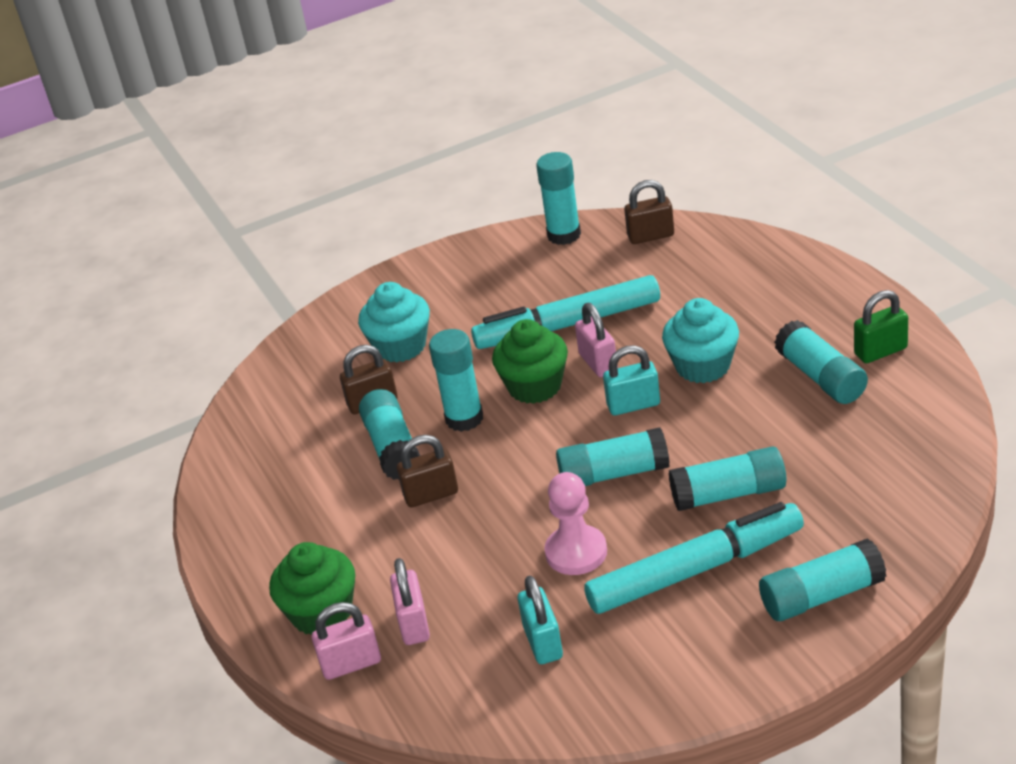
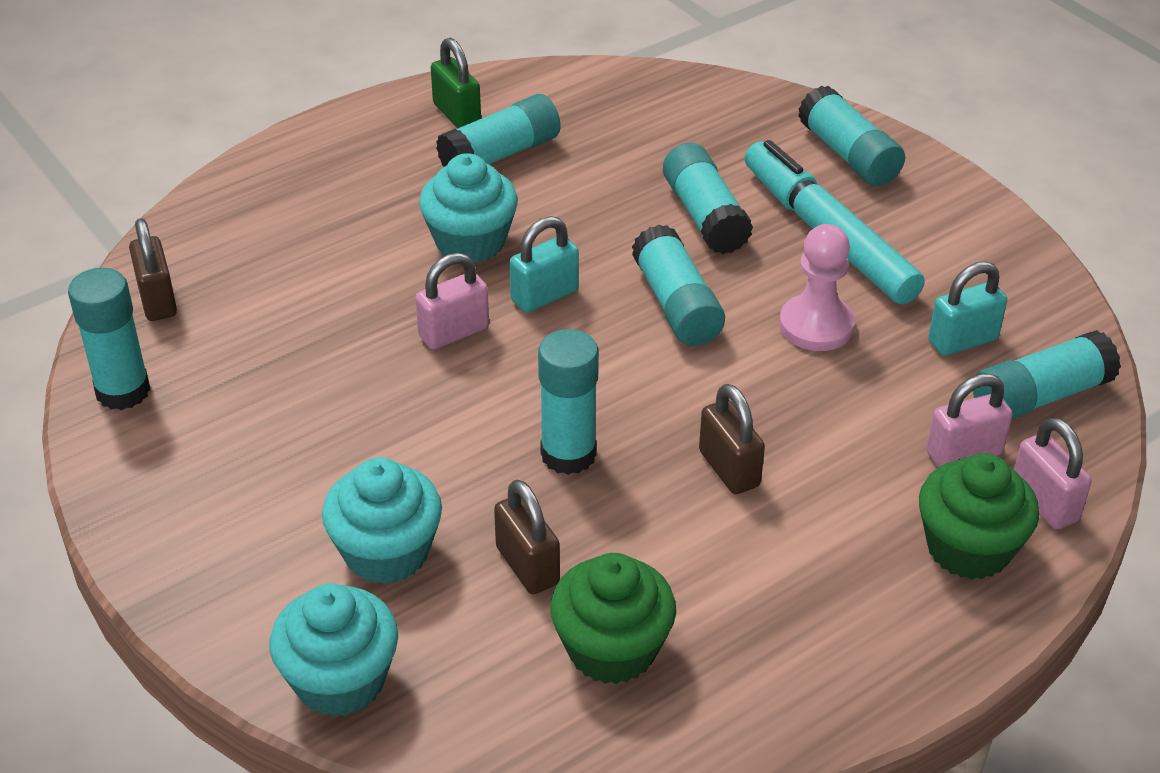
camera: 105 degrees left, 5 degrees up
turquoise glue stick [359,389,420,480] -> turquoise glue stick moved to [973,330,1121,420]
turquoise marker [471,275,660,349] -> none
green cupcake [492,319,568,404] -> green cupcake moved to [550,553,676,684]
turquoise padlock [603,345,660,415] -> turquoise padlock turned 75 degrees clockwise [510,216,579,313]
none -> turquoise cupcake [269,583,398,717]

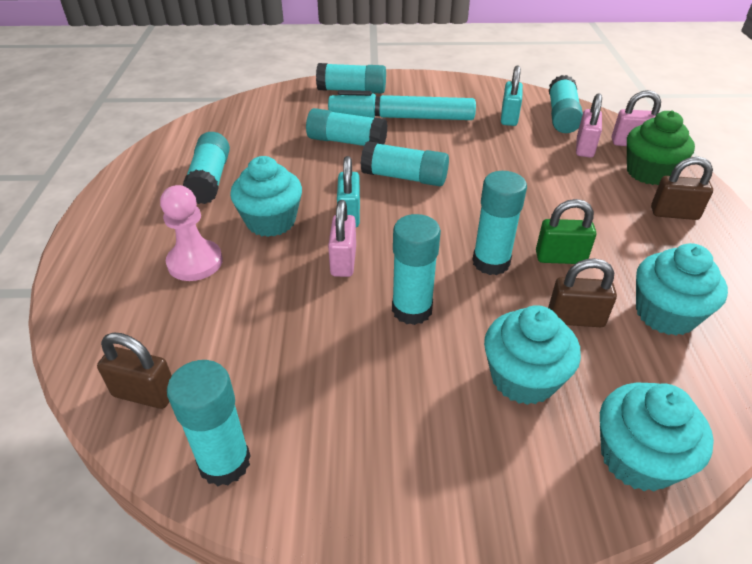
camera: 55 degrees left, 0 degrees up
green padlock [431,38,481,128] -> green padlock moved to [536,199,596,264]
green cupcake [550,553,676,684] -> turquoise cupcake [636,243,728,336]
brown padlock [699,384,765,494] -> brown padlock moved to [651,157,713,220]
pink pawn [779,224,855,351] -> pink pawn moved to [160,185,223,281]
none -> turquoise glue stick [392,214,441,325]

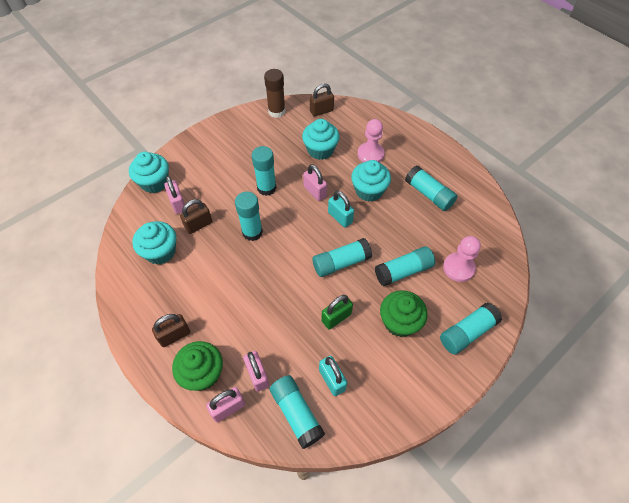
camera: 140 degrees right, 15 degrees up
turquoise glue stick [167,360,251,486] -> brown glue stick [264,69,285,118]
turquoise marker [328,90,476,120] -> green cupcake [380,290,428,337]
turquoise cupcake [484,305,581,405] -> turquoise cupcake moved to [302,119,340,160]
green padlock [536,199,596,264] -> green padlock moved to [321,295,353,330]
none -> pink padlock [164,176,185,214]
none -> pink pawn [443,236,481,282]

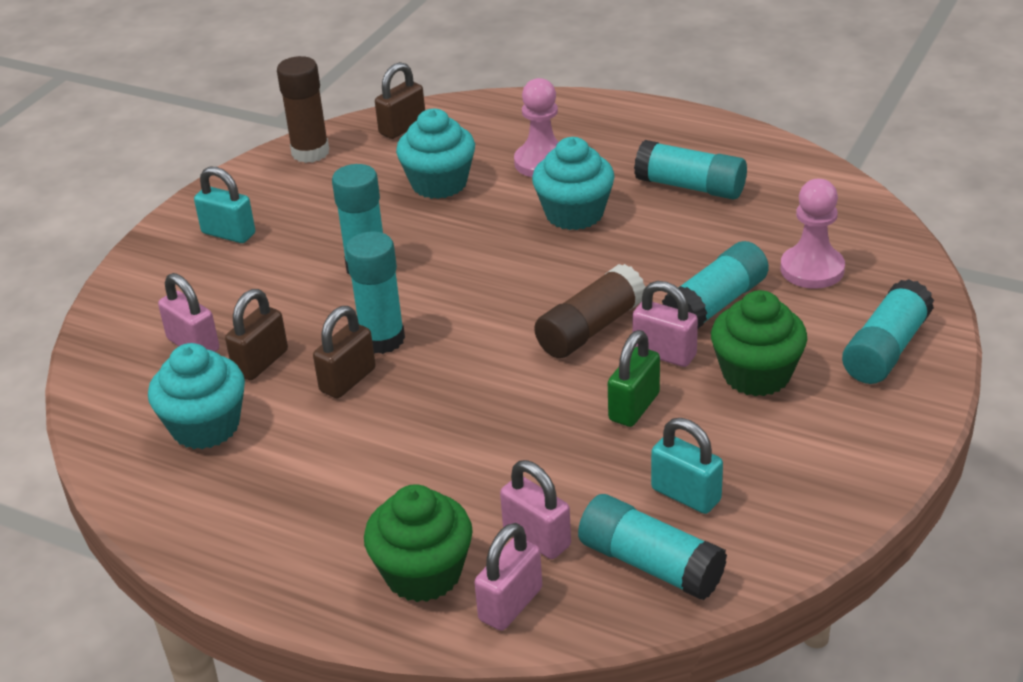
camera: 20 degrees left, 20 degrees down
turquoise cupcake [129,152,169,193] -> none
brown padlock [152,314,190,347] -> brown padlock moved to [313,306,376,398]
pink padlock [303,164,327,201] -> pink padlock moved to [632,281,698,367]
turquoise glue stick [312,238,372,277] -> brown glue stick [534,264,646,358]
turquoise padlock [328,191,354,228] -> turquoise padlock moved to [194,167,255,243]

